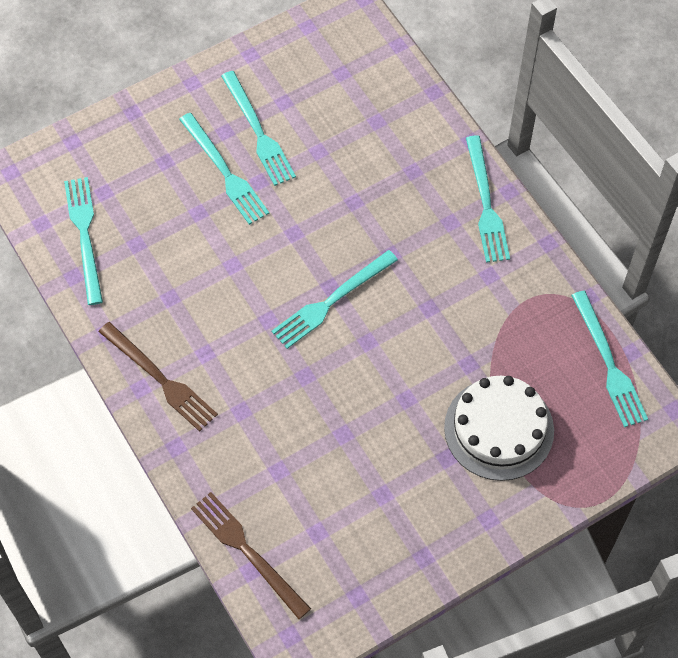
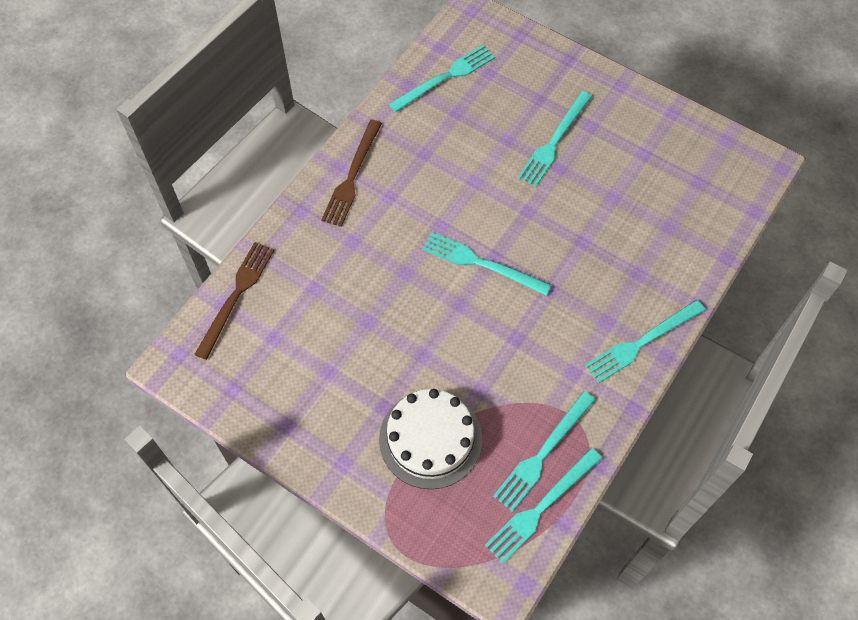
camera: 65 degrees right, 0 degrees up
turquoise fork [221,71,296,186] -> turquoise fork moved to [493,391,595,512]

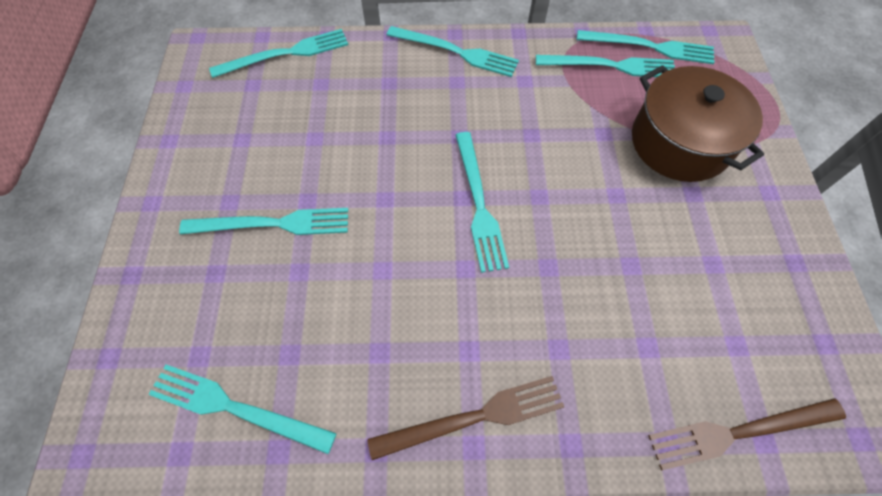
camera: 125 degrees left, 0 degrees up
white cake [379,389,482,489] -> brown pot [632,65,764,182]
none -> turquoise fork [209,29,348,78]

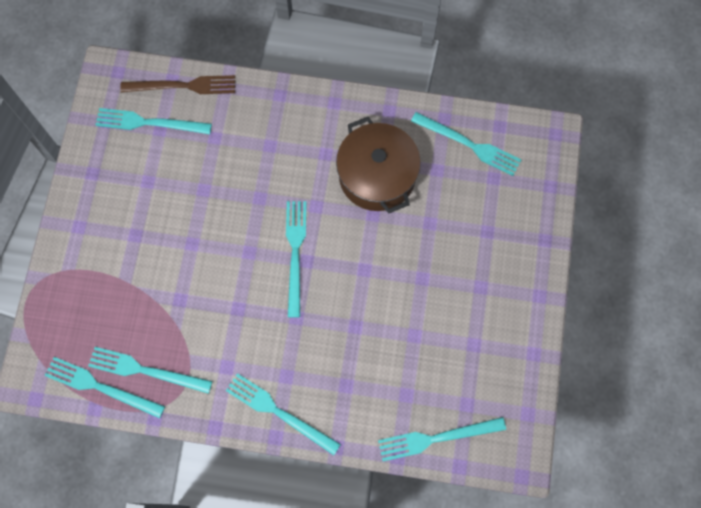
camera: 170 degrees left, 10 degrees up
turquoise fork [179,208,348,235] -> turquoise fork moved to [96,108,212,134]
brown fork [367,376,564,460] -> none
brown pot [632,65,764,182] -> brown pot moved to [336,117,421,213]

